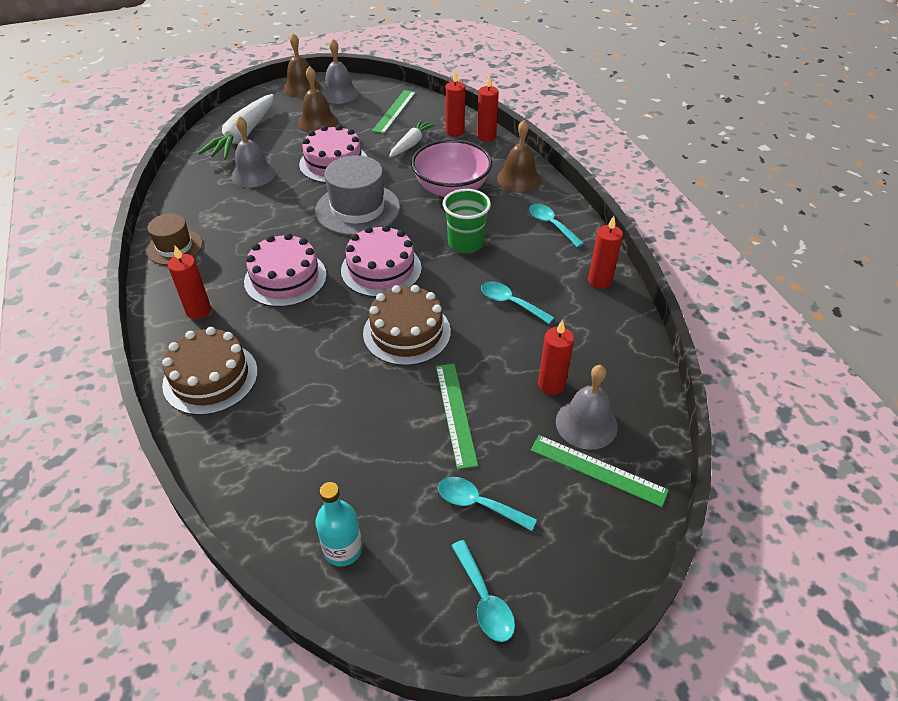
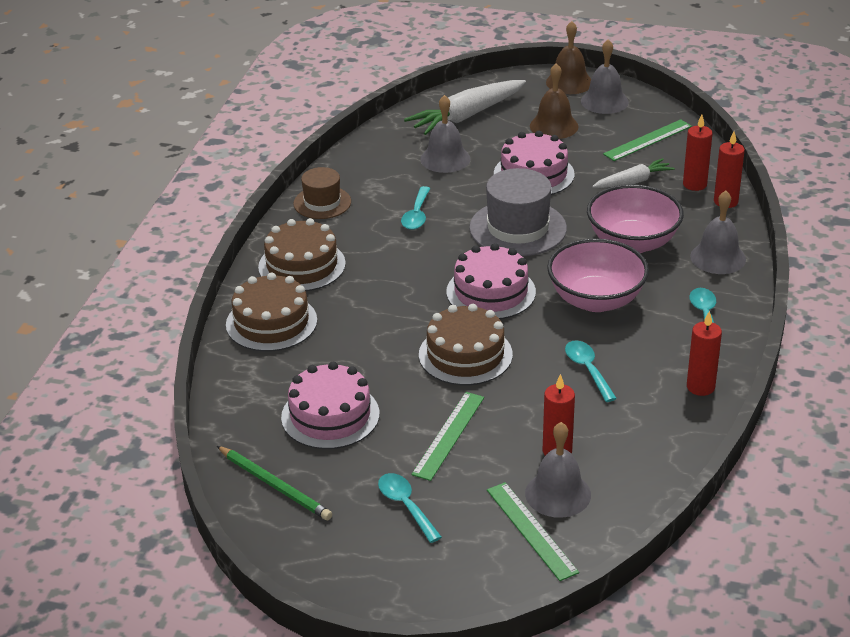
camera: 35 degrees right, 10 degrees down
red candle [168,246,211,319] -> brown cake [258,218,346,291]
pink cake [244,233,327,307] -> pink cake moved to [281,362,380,449]
turquoise bottle [315,482,362,567] -> green pencil [217,446,332,520]
green cup [443,189,491,253] -> pink bowl [547,238,649,312]
turquoise spoon [451,540,515,642] -> turquoise spoon moved to [401,186,431,230]
brown bell [497,120,541,192] -> grey bell [690,191,746,274]

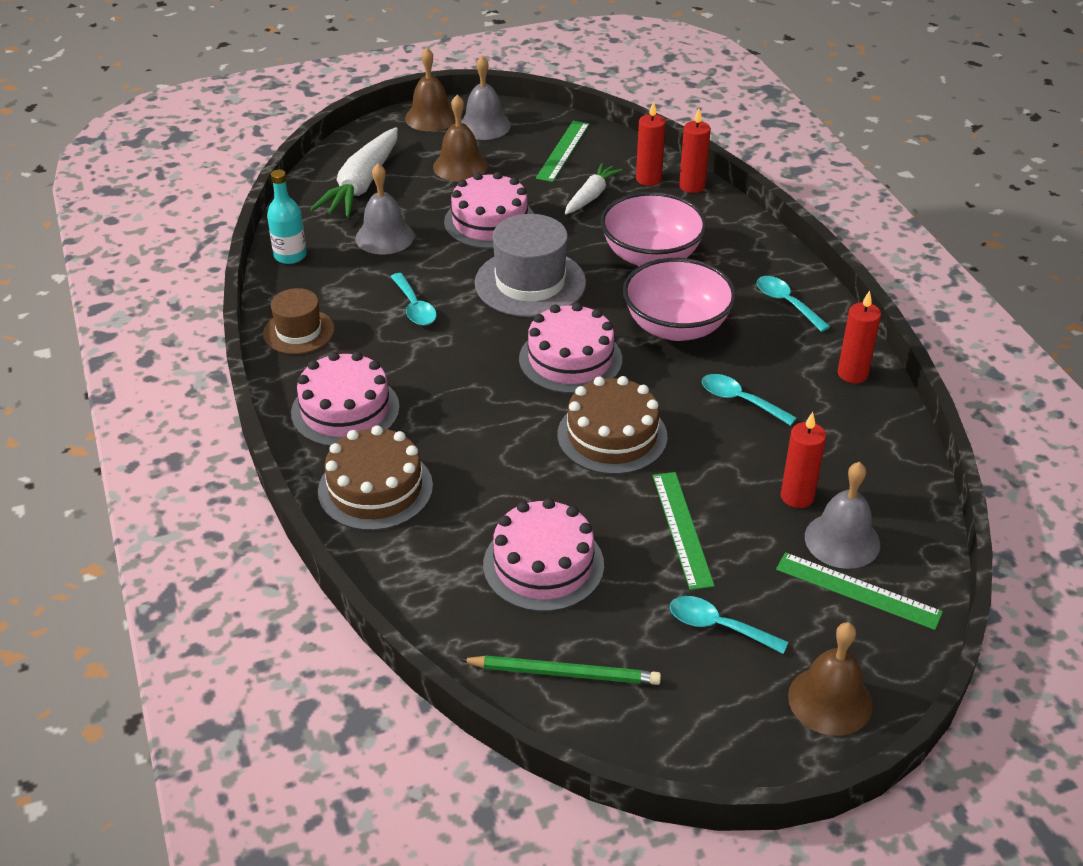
camera: 35 degrees left, 5 degrees up
brown cake [258,218,346,291] -> pink cake [291,352,400,447]
grey bell [690,191,746,274] -> none
none -> turquoise bottle [267,170,307,264]
none -> brown bell [788,622,873,736]

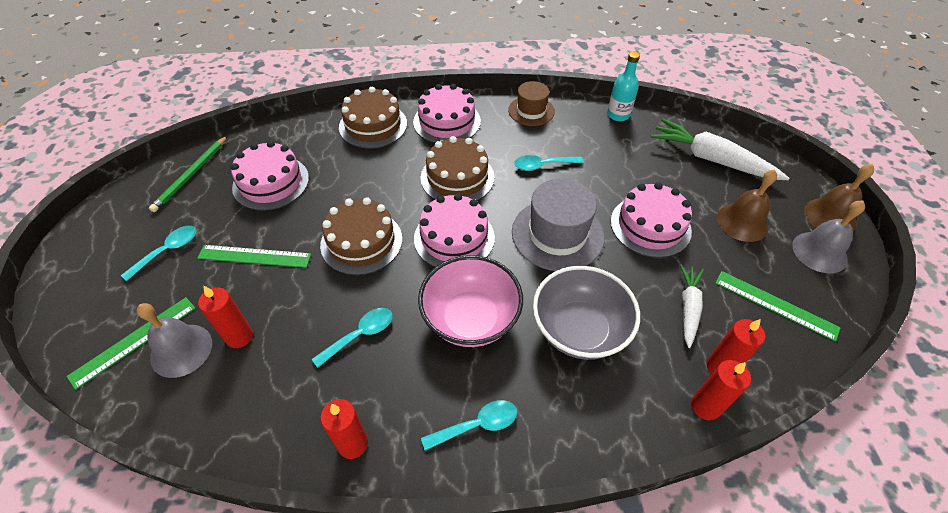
camera: 105 degrees right, 10 degrees up
grey bell [355,163,414,254] -> none
white carrot [565,163,622,215] -> white carrot turned 120 degrees counterclockwise [680,264,704,348]
pink bowl [600,192,707,266] -> grey bowl [533,266,640,360]
brown bell [788,622,873,736] -> none
none -> brown cake [421,136,495,201]

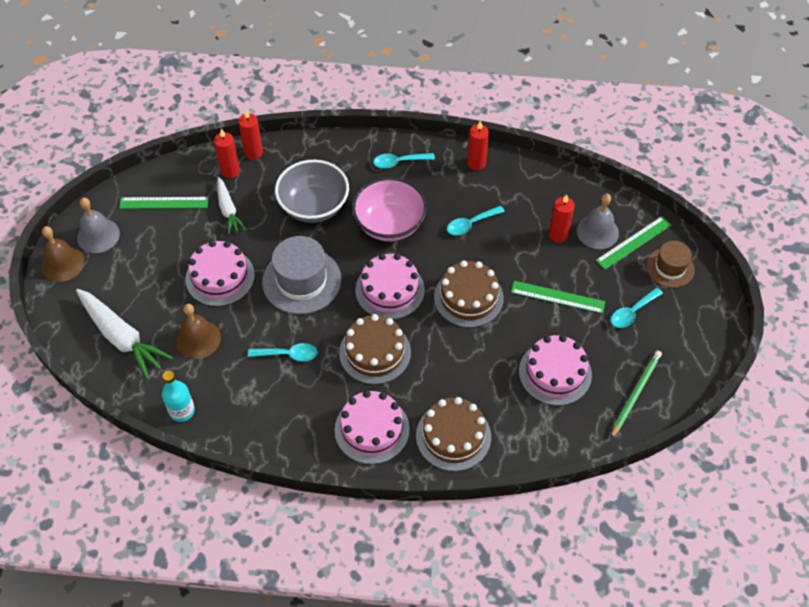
camera: 170 degrees left, 5 degrees up
brown hat [508,81,555,126] -> brown hat moved to [646,241,695,288]
white carrot [680,264,704,348] -> white carrot turned 45 degrees counterclockwise [217,177,246,234]
green ruler [716,271,841,342] -> green ruler turned 45 degrees counterclockwise [119,197,209,209]
brown bell [717,170,777,242] -> brown bell moved to [176,304,221,359]

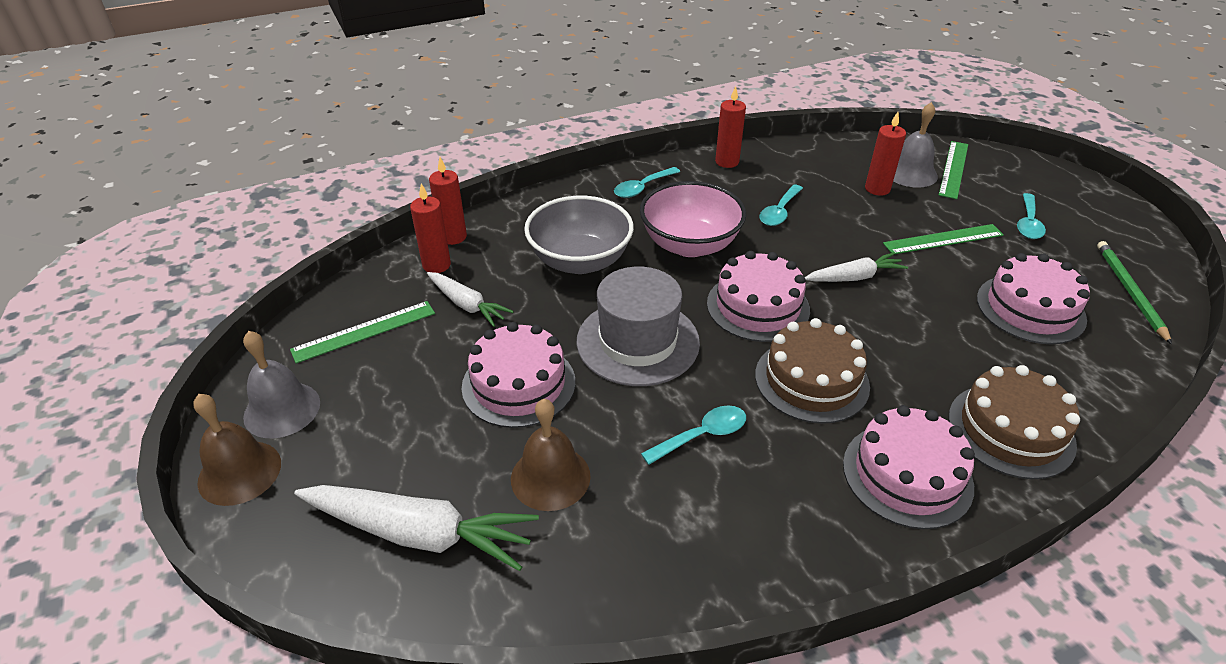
camera: 30 degrees left, 15 degrees down
turquoise bottle [162,371,195,422] -> none
brown cake [434,260,504,328] -> white carrot [805,252,908,282]
brown hat [646,241,695,288] -> none

